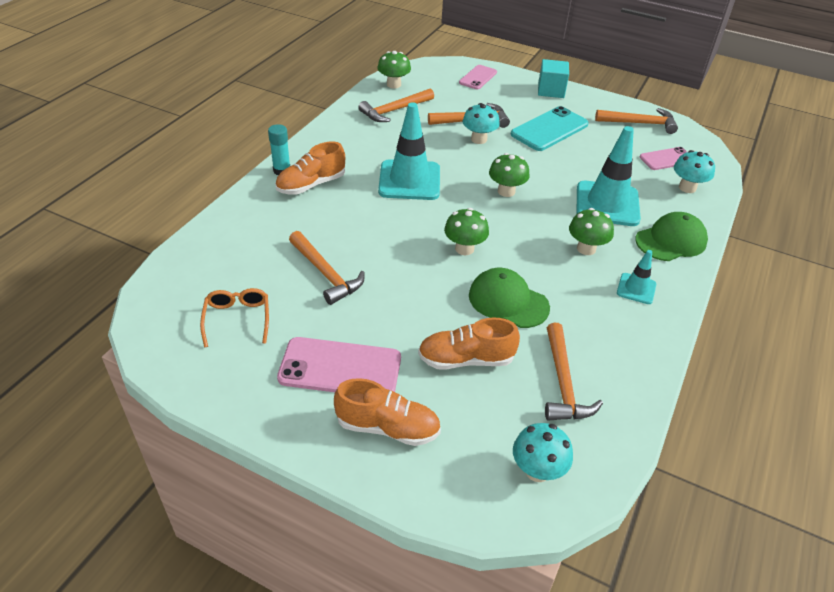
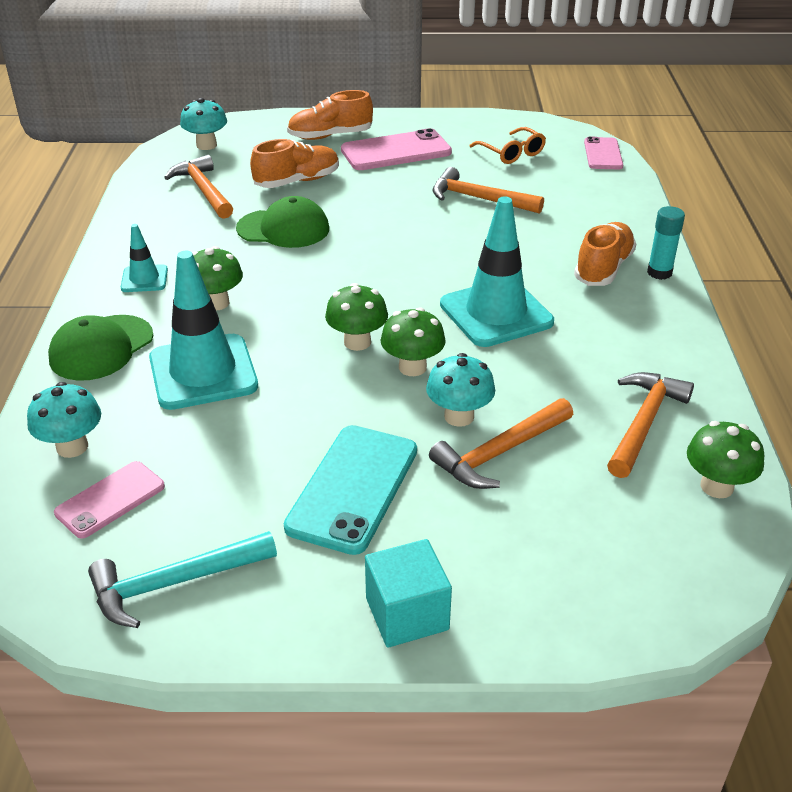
camera: 155 degrees right, 5 degrees down
green mushroom [444,208,489,255] -> green mushroom moved to [381,307,446,376]
pink phone [459,65,497,90] -> pink phone moved to [584,137,623,169]
orange hammer [595,108,678,134] -> turquoise hammer [88,531,277,628]

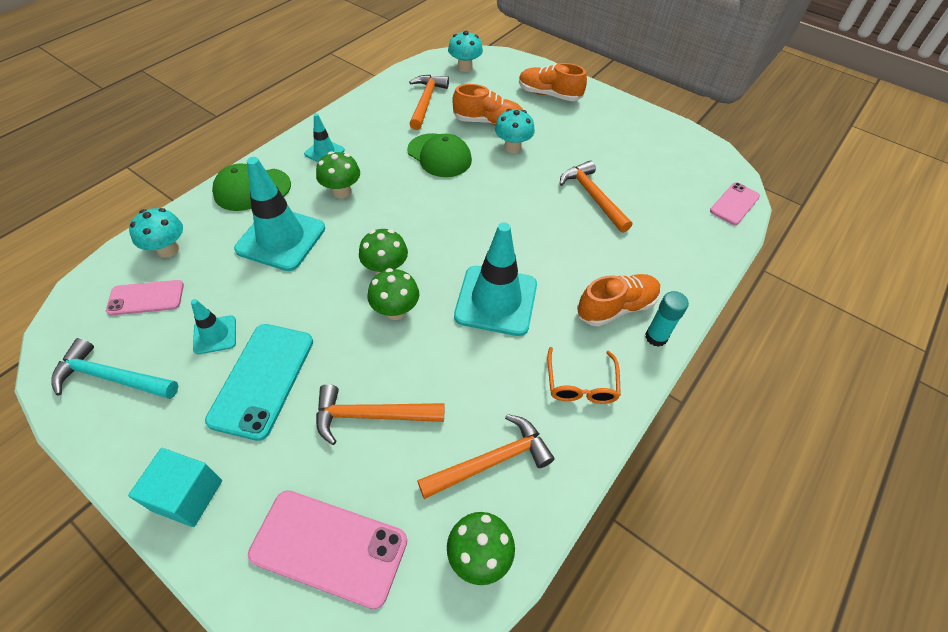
camera: 35 degrees right, 15 degrees up
turquoise phone [284,425,417,555] -> turquoise phone turned 45 degrees counterclockwise [205,324,313,441]
pink phone [341,128,452,170] -> pink phone moved to [248,490,407,609]
turquoise mushroom [426,353,495,427] -> turquoise mushroom moved to [495,109,535,153]
orange glasses [469,127,546,164] -> orange glasses moved to [547,347,621,404]
none -> turquoise traffic cone [191,299,236,354]

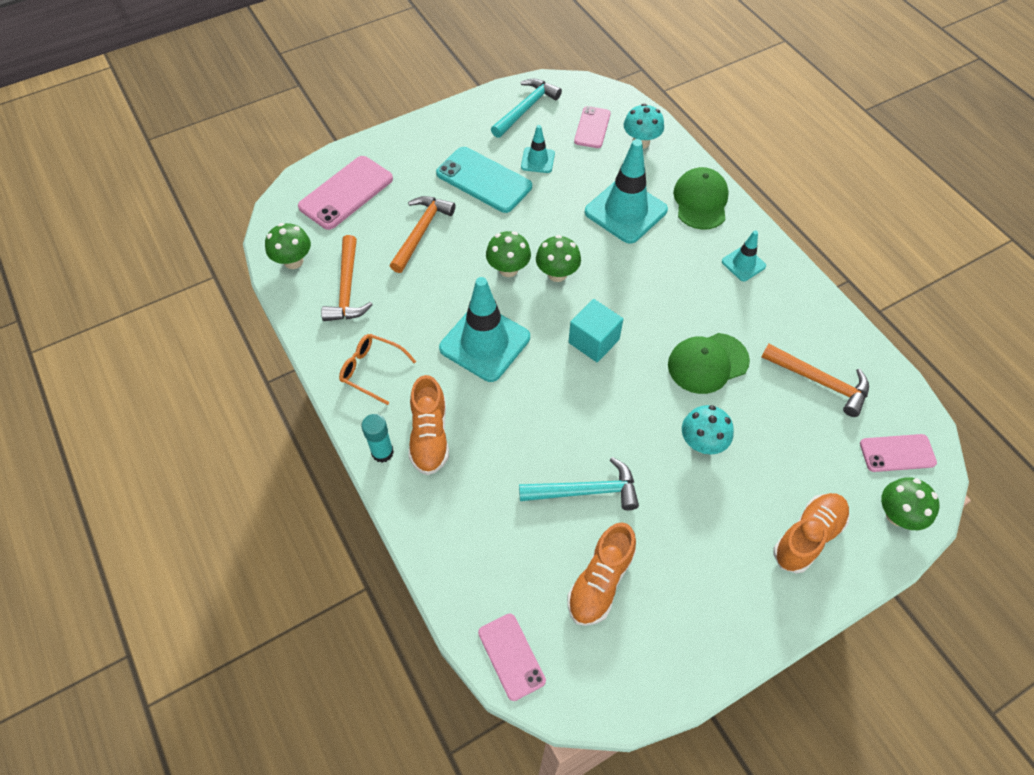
camera: 115 degrees right, 5 degrees up
turquoise cube [128,448,222,527] -> turquoise cube moved to [568,299,623,362]
green mushroom [316,151,360,198] -> green mushroom moved to [881,477,940,530]
turquoise mushroom [448,31,483,72] -> pink phone [860,434,937,472]
orange shoe [452,84,523,125] -> orange shoe moved to [568,523,636,626]
orange hammer [560,160,632,233] -> turquoise hammer [519,457,639,510]

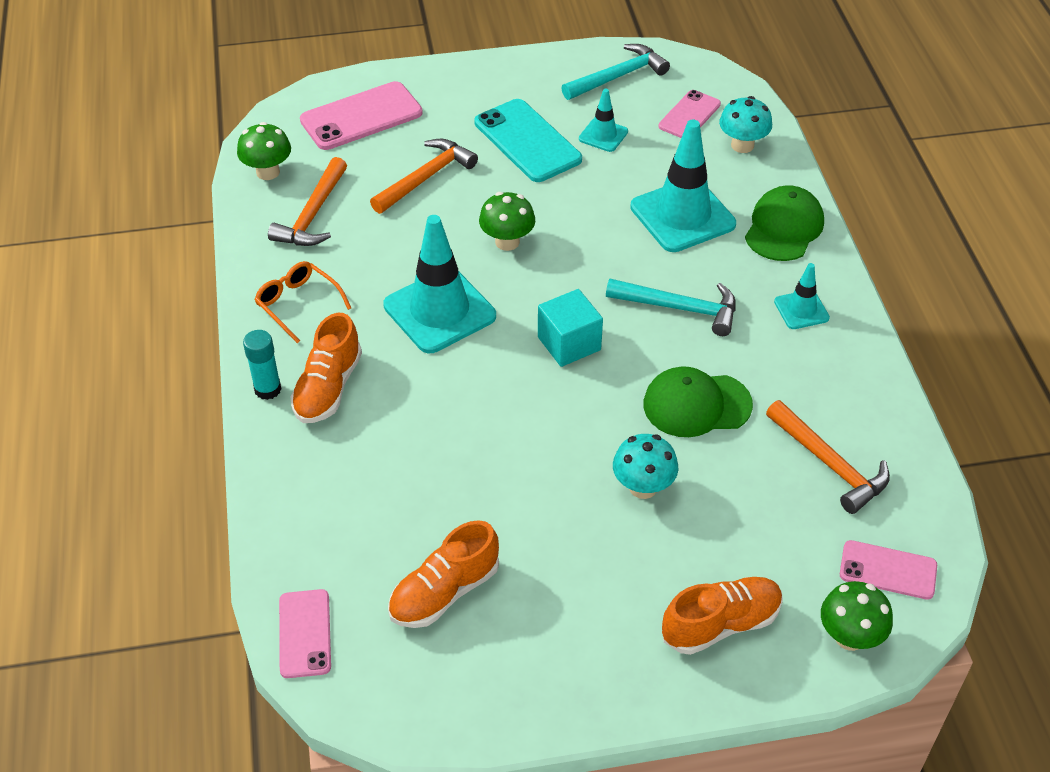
camera: 20 degrees right, 10 degrees down
turquoise hammer [519,457,639,510] -> turquoise hammer moved to [606,279,736,336]
green mushroom [536,235,581,282] -> none

